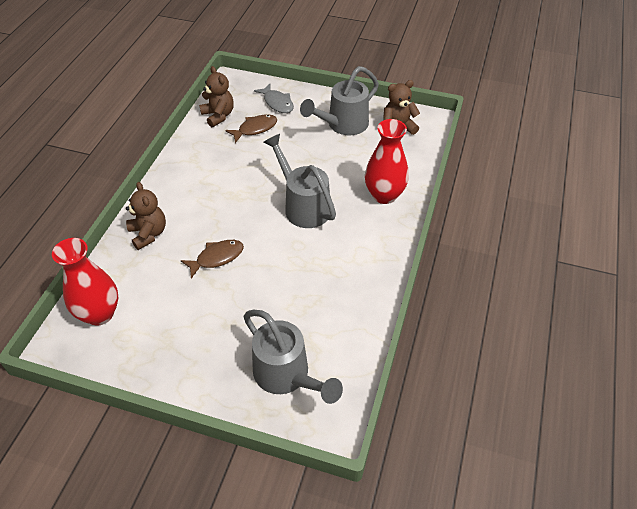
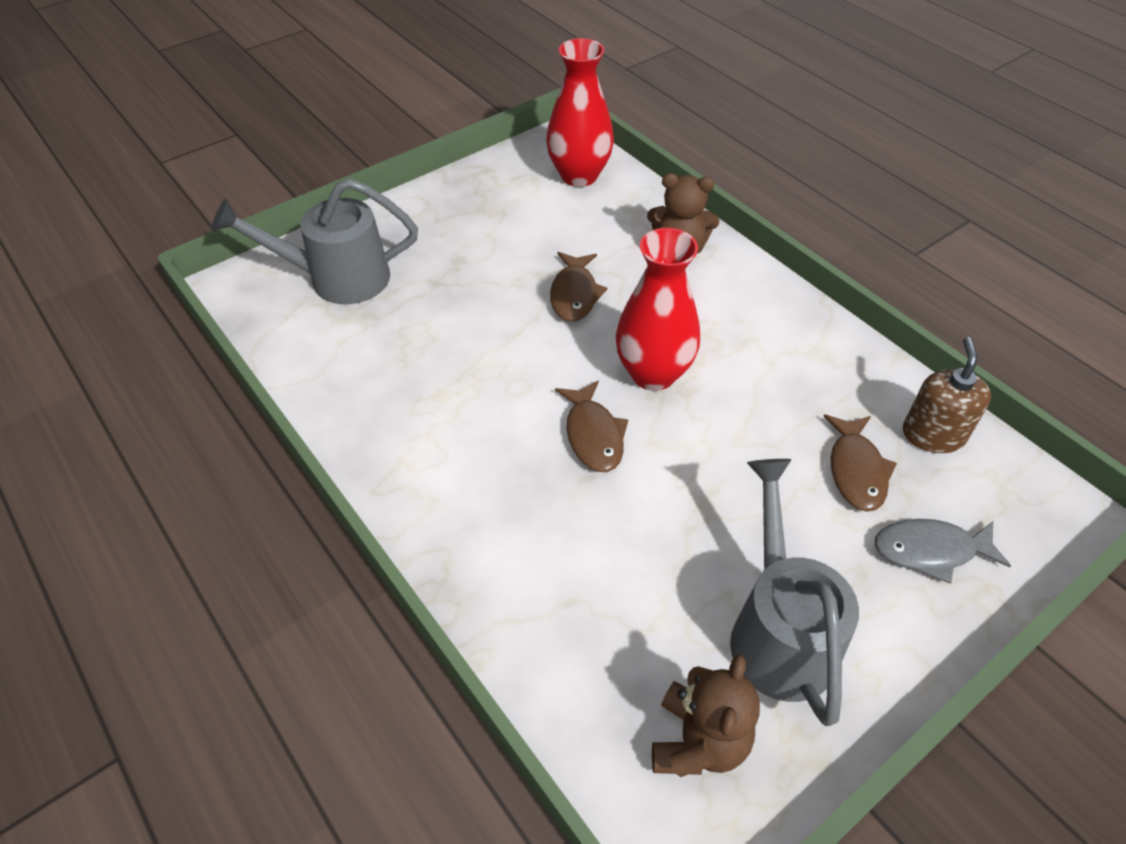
camera: 125 degrees right, 0 degrees up
brown teddy bear [199,66,234,127] -> brown soap dispenser [903,337,991,453]
grey watering can [263,134,336,228] -> brown fish [555,380,628,472]
red vase [365,119,409,204] -> red vase moved to [616,228,700,391]

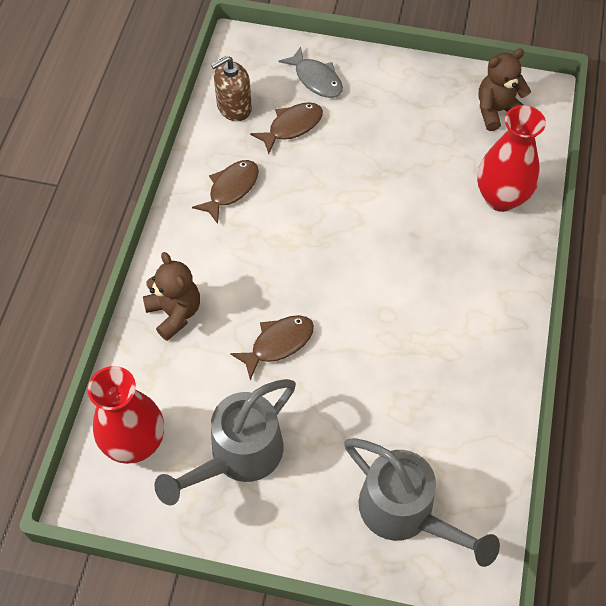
camera: 130 degrees left, 10 degrees up
brown fish [555,380,628,472] -> brown fish moved to [192,160,259,224]
red vase [616,228,700,391] -> red vase moved to [477,105,546,212]
grey watering can [730,459,859,726] -> grey watering can moved to [154,379,296,505]

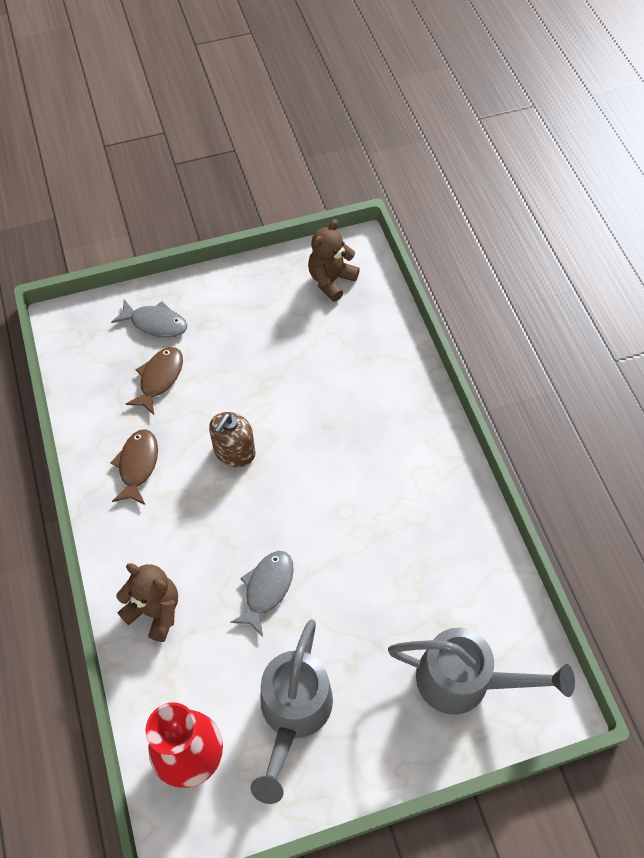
camera: 30 degrees left, 0 degrees up
brown soap dispenser [211,56,252,121] -> brown soap dispenser moved to [209,412,256,467]
brown fish [230,315,314,380] -> grey fish [230,551,294,637]
red vase [477,105,546,212] -> none

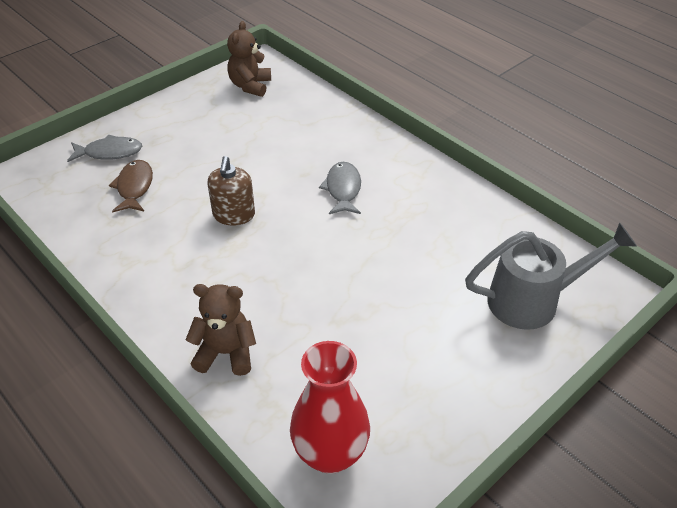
camera: 25 degrees left, 15 degrees down
brown fish [111,429,158,505] -> none
grey fish [230,551,294,637] -> grey fish moved to [319,162,361,214]
grey watering can [251,619,333,804] -> none

